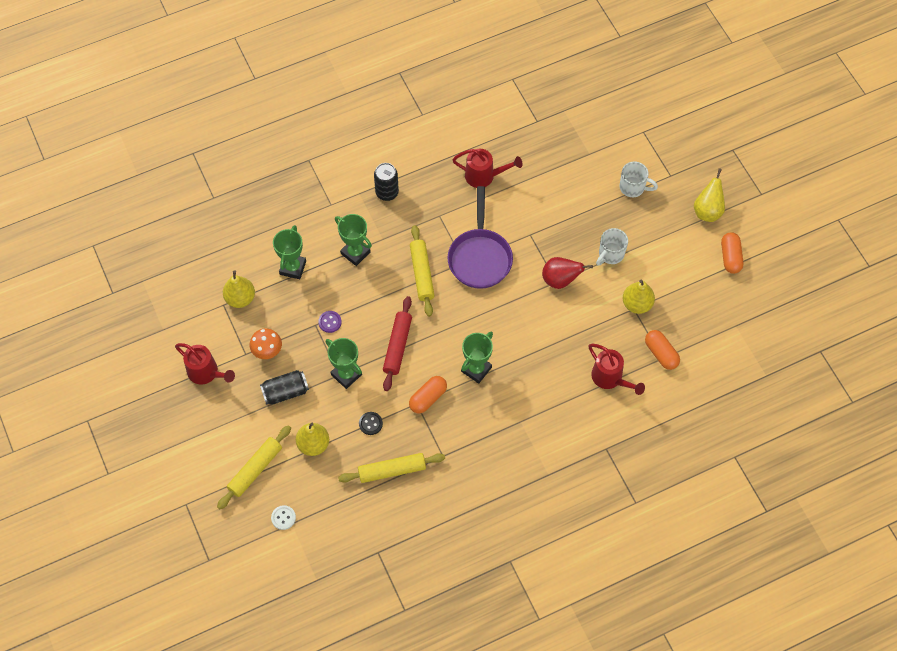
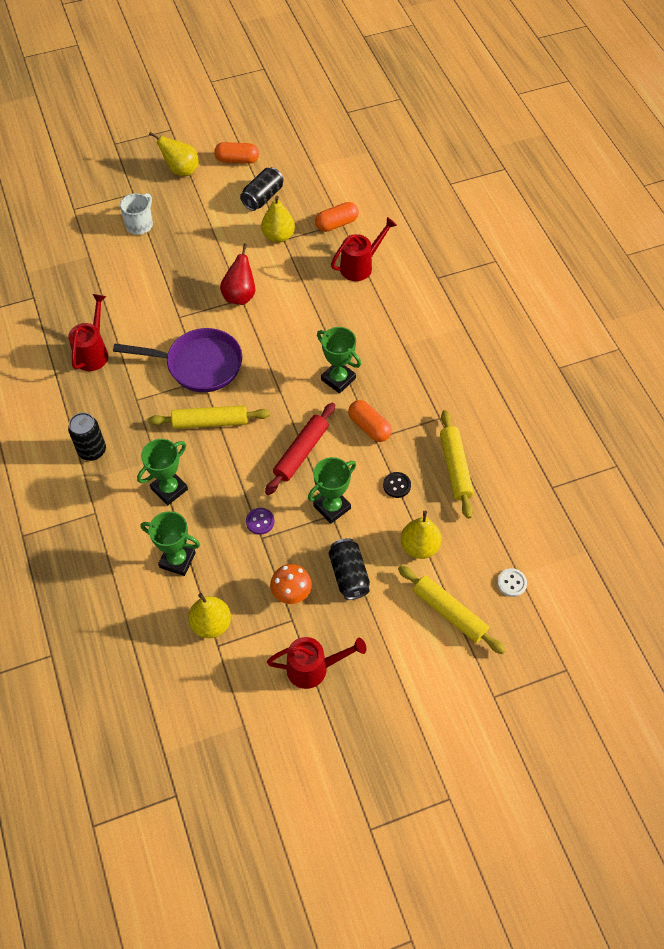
camera: 85 degrees left, 5 degrees down
red watering can [175,343,235,384] -> red watering can turned 45 degrees clockwise [267,637,366,689]
red rolling pin [383,296,412,391] -> red rolling pin turned 75 degrees counterclockwise [265,402,335,495]
white mug [596,228,628,266] -> none
none -> black can [240,167,283,211]

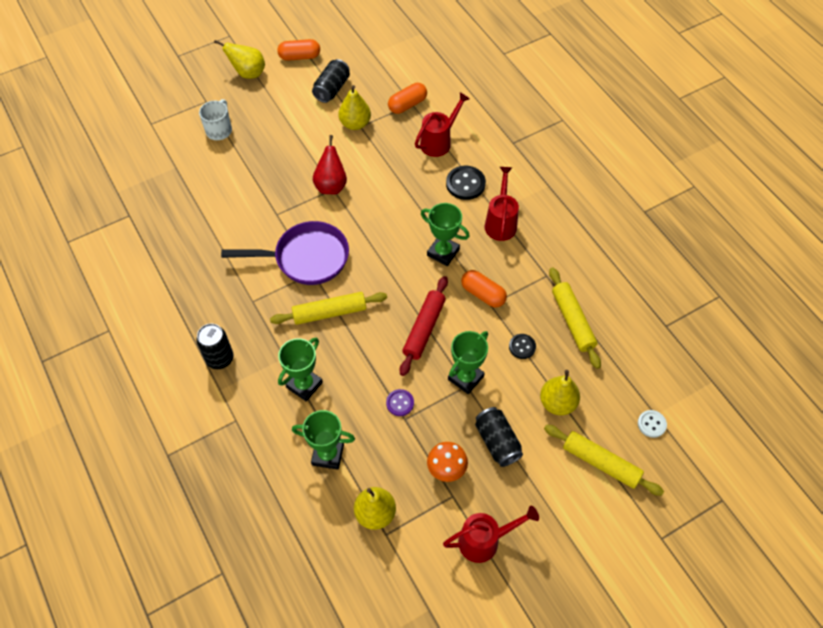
camera: 10 degrees left, 0 degrees up
red watering can [68,294,108,371] -> red watering can moved to [484,167,519,241]
none -> black button [446,166,486,200]

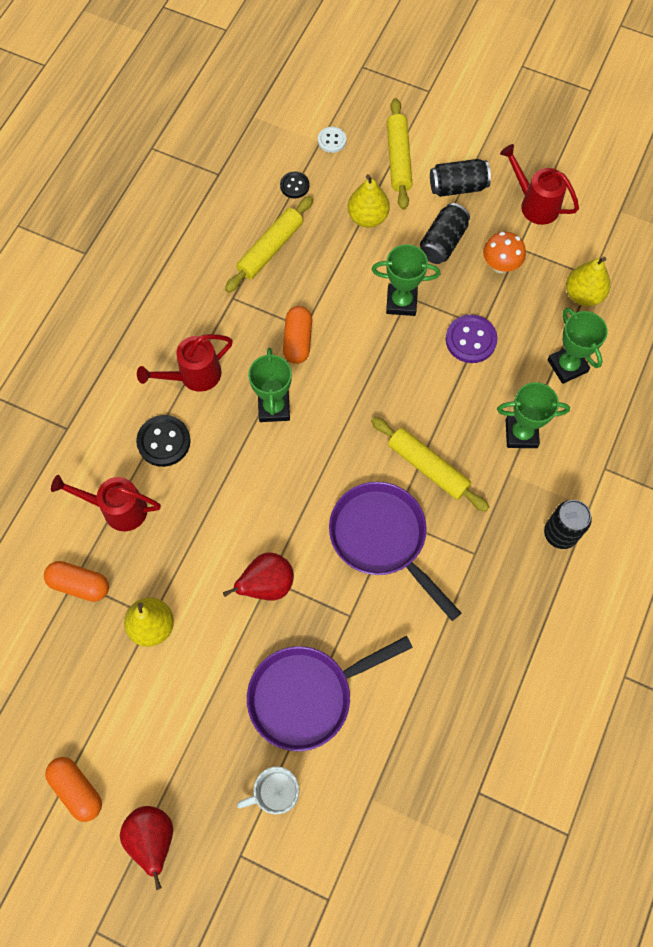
camera: 125 degrees left, 10 degrees up
yellow pear [214,40,265,79] -> red pear [120,806,173,890]
black can [312,59,350,103] -> black can moved to [430,159,491,197]
purple button [386,389,414,416] -> purple button [446,315,498,363], size x1.64
red rolling pin [400,276,448,376] -> none
black button [509,334,536,359] -> black button moved to [280,172,309,199]
none -> purple pan [247,636,413,751]

